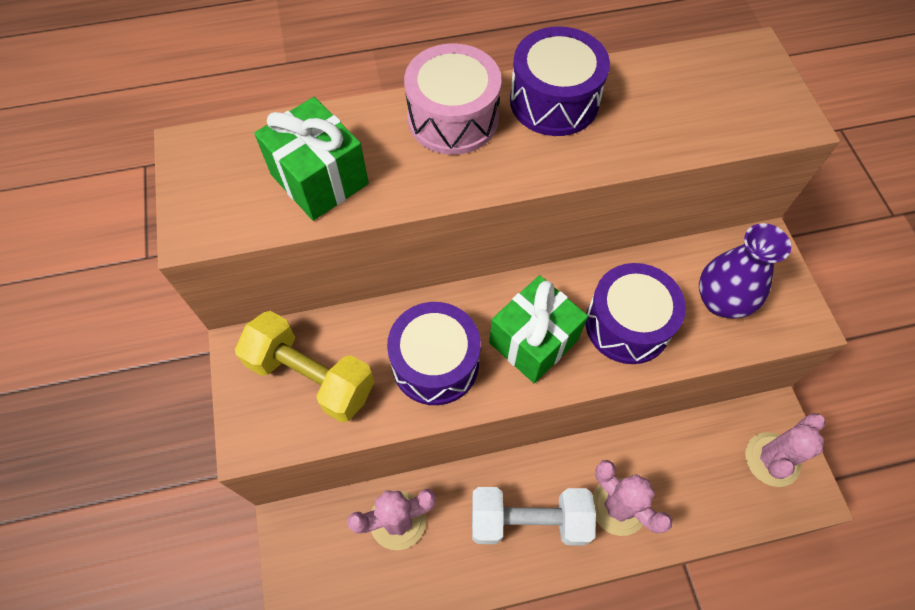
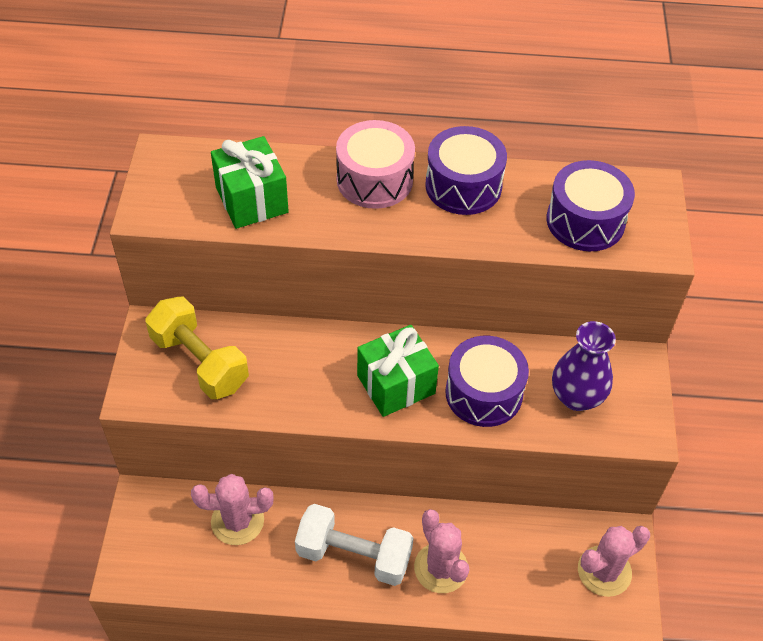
camera: 15 degrees right, 10 degrees down
purple drum [387,302,480,405] -> purple drum moved to [546,160,635,251]

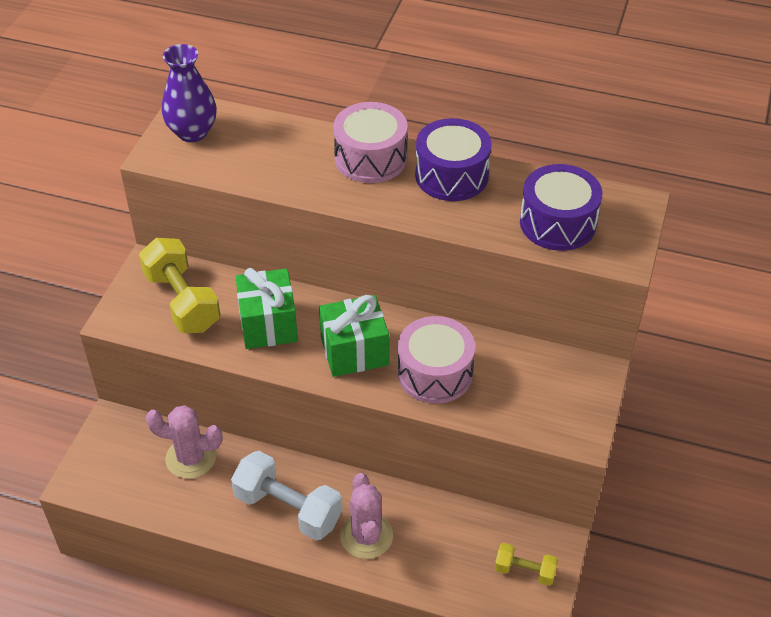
camera: 15 degrees right, 5 degrees down
green gift [211,136,289,229] -> green gift moved to [235,268,298,349]
purple drum [445,336,529,427] -> pink drum [398,316,475,404]
purple vase [552,321,616,411] -> purple vase moved to [162,44,217,142]
pink cactus [578,526,650,597] -> yellow dumbbell [495,543,558,586]

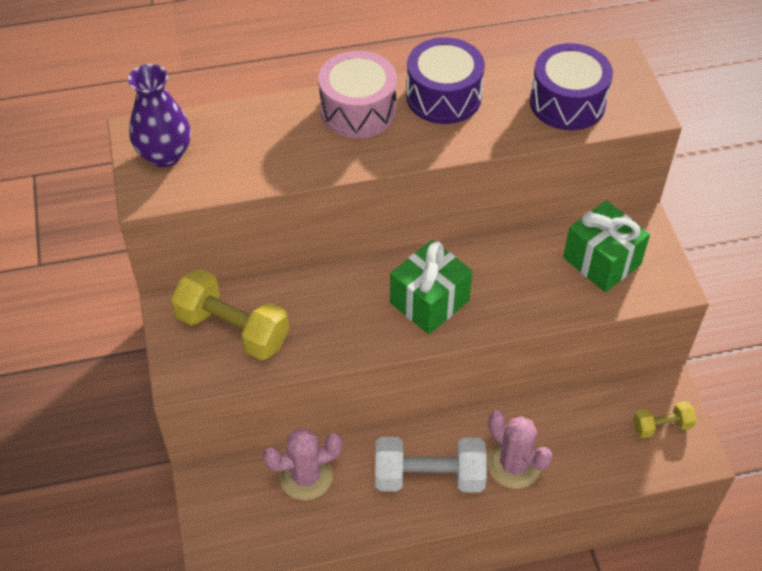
camera: 30 degrees left, 5 degrees up
green gift [235,268,298,349] -> green gift moved to [563,200,650,292]
pink drum [398,316,475,404] -> none

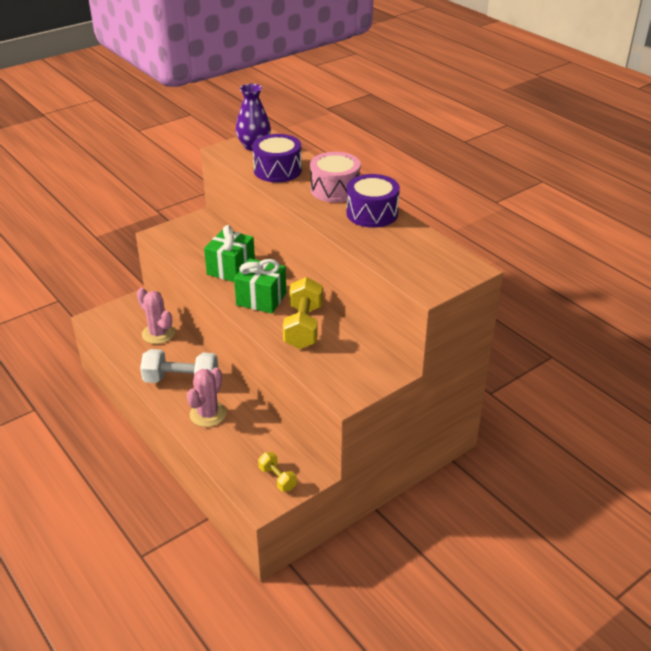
camera: 65 degrees right, 15 degrees down
yellow dumbbell [171,269,289,360] -> yellow dumbbell moved to [283,277,322,349]
white dumbbell [375,437,487,493] -> white dumbbell turned 60 degrees counterclockwise [140,349,218,383]
purple drum [530,43,613,130] -> purple drum moved to [252,134,302,182]
green gift [563,200,650,292] -> green gift moved to [204,225,255,282]

